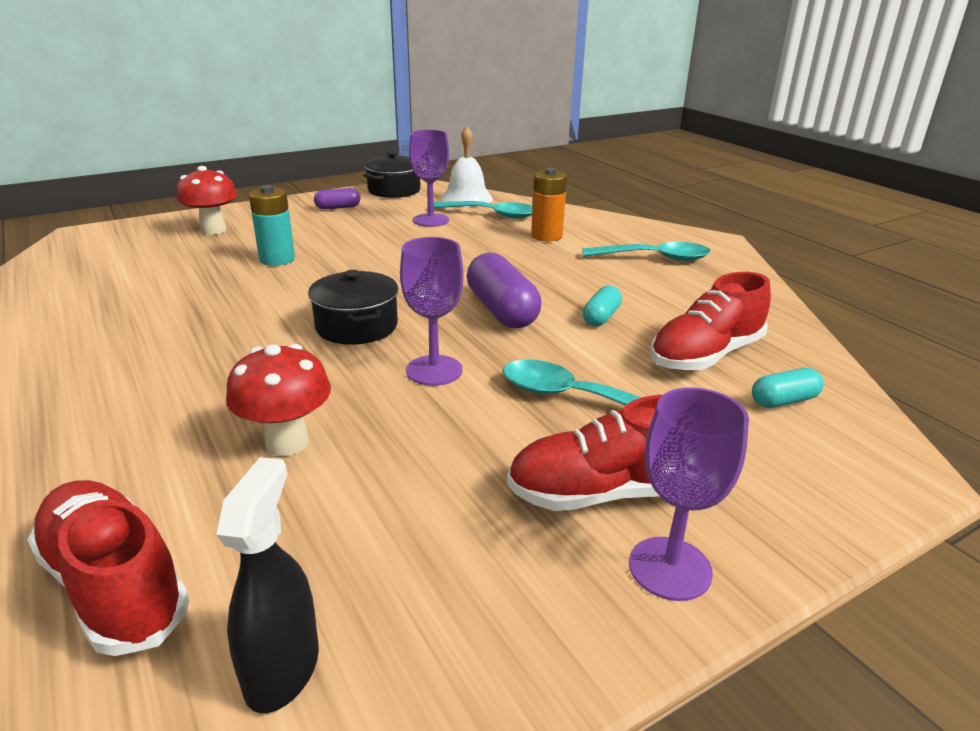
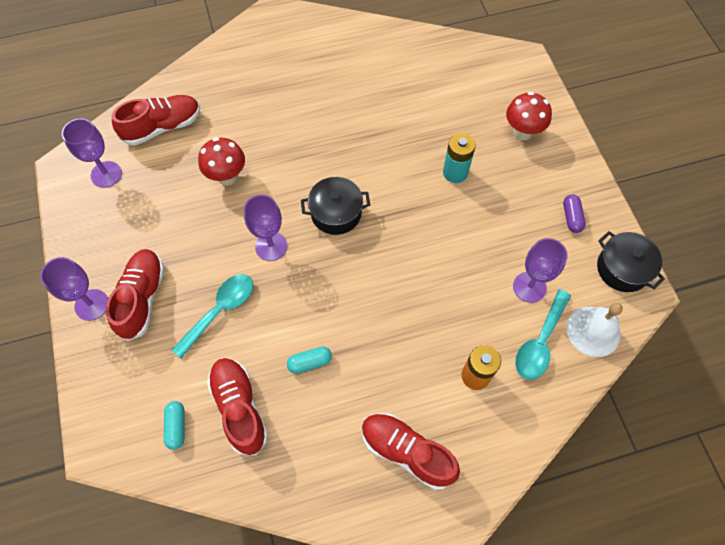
camera: 105 degrees right, 35 degrees up
black spray bottle [216,457,319,713] -> purple goblet [62,118,122,188]
purple capsule [467,253,541,328] -> none
turquoise spoon [582,242,710,261] -> red shoe [362,413,460,490]
turquoise capsule [583,285,622,326] -> turquoise capsule turned 60 degrees counterclockwise [287,346,332,374]

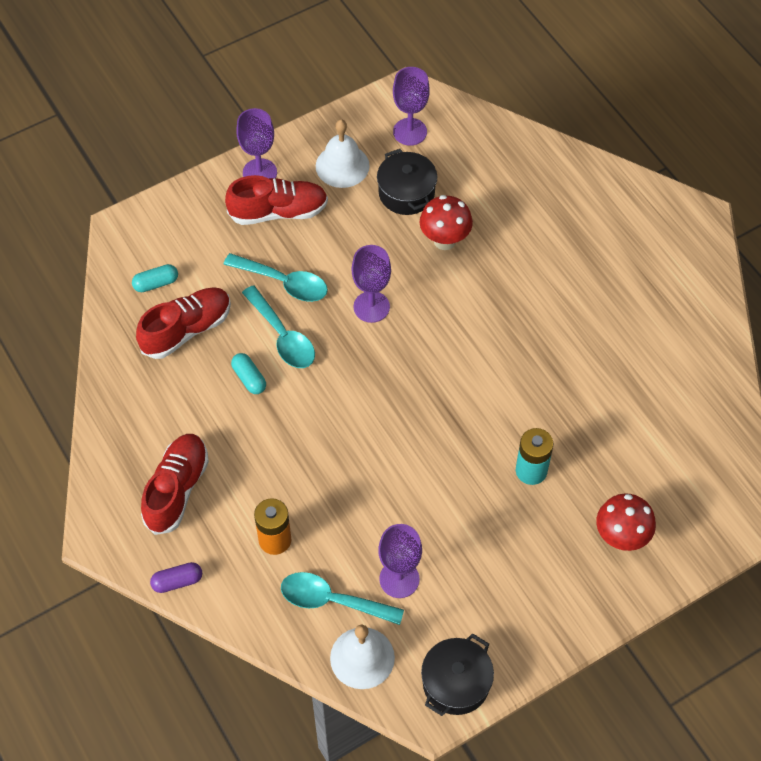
camera: 75 degrees right, 5 degrees down
red shoe [112,95,200,145] -> none
black pot [301,177,370,235] -> black pot moved to [377,149,437,215]
purple capsule [563,194,586,233] -> purple capsule moved to [150,562,202,593]
none -> turquoise spoon [242,285,315,368]
none -> white bell [316,119,370,188]

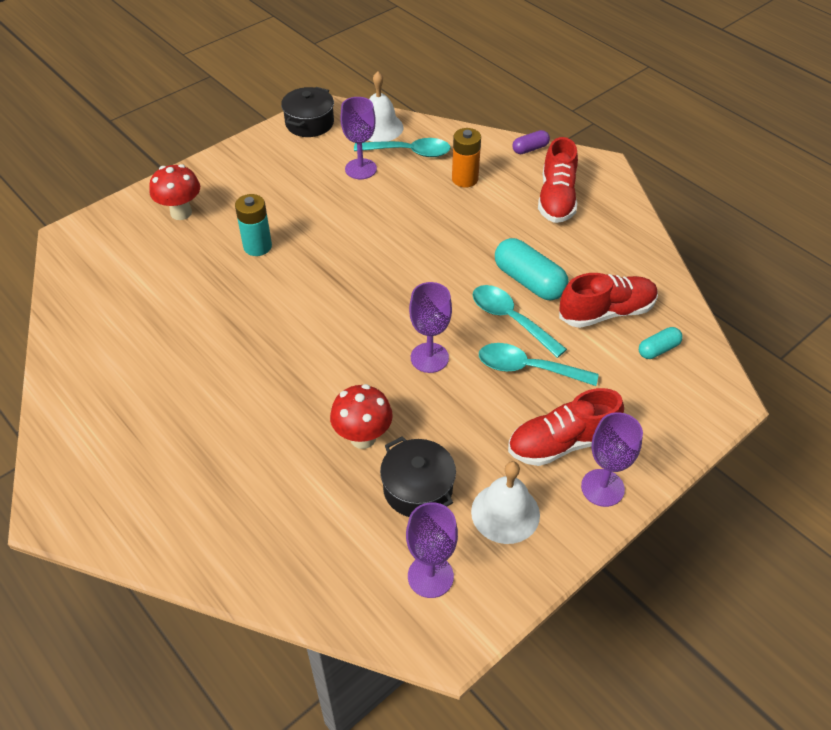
camera: 170 degrees right, 10 degrees down
red shoe [136,287,231,359] -> red shoe turned 150 degrees counterclockwise [559,273,658,328]
turquoise capsule [231,353,266,394] -> turquoise capsule [495,238,569,300], size x1.83

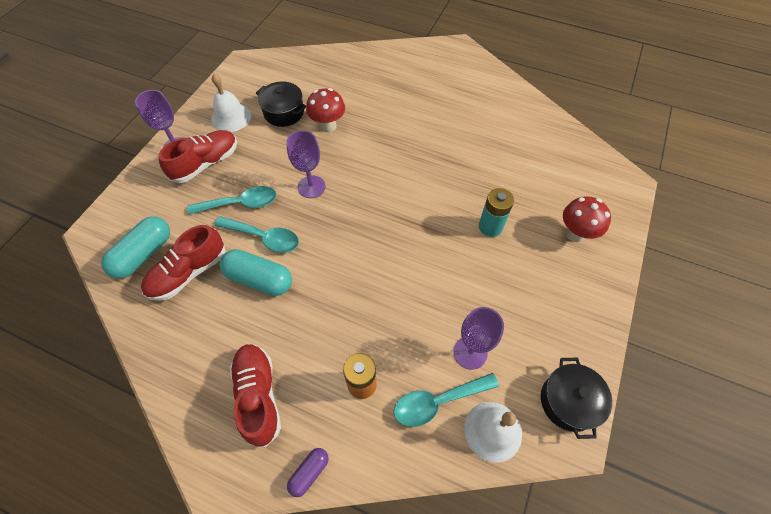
camera: 155 degrees right, 10 degrees up
purple goblet [406,502,458,598] -> none
turquoise capsule [639,327,683,359] -> turquoise capsule [101,216,170,279], size x1.83

